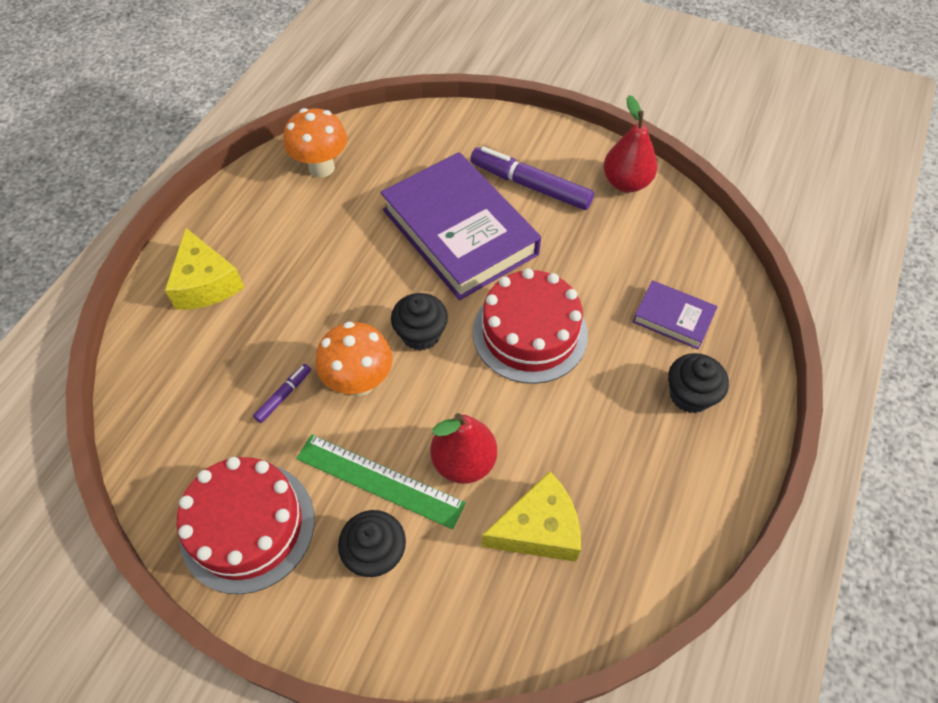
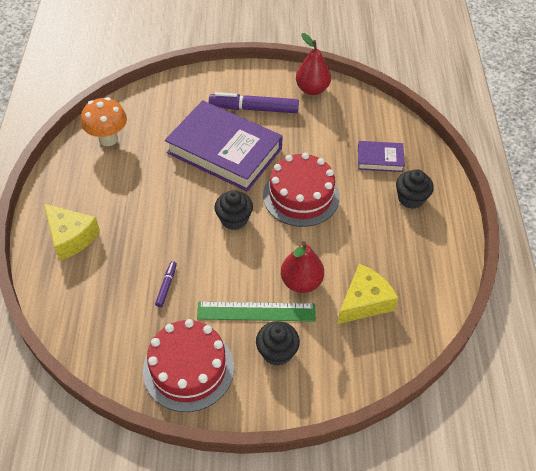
camera: 25 degrees left, 5 degrees down
orange mushroom [316,322,393,396] -> none

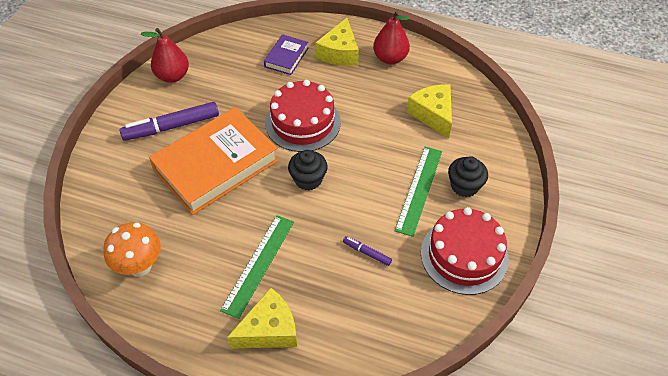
camera: 70 degrees left, 0 degrees up
purple book [165,100,283,192] -> orange book [149,107,279,215]
purple marker [209,92,299,113] -> purple marker turned 45 degrees clockwise [120,102,219,141]
red pear [281,241,324,293] -> red pear moved to [373,10,410,64]
black cupcake [396,169,434,209] -> yellow cheese [315,18,359,66]
none -> green ruler [220,215,294,319]

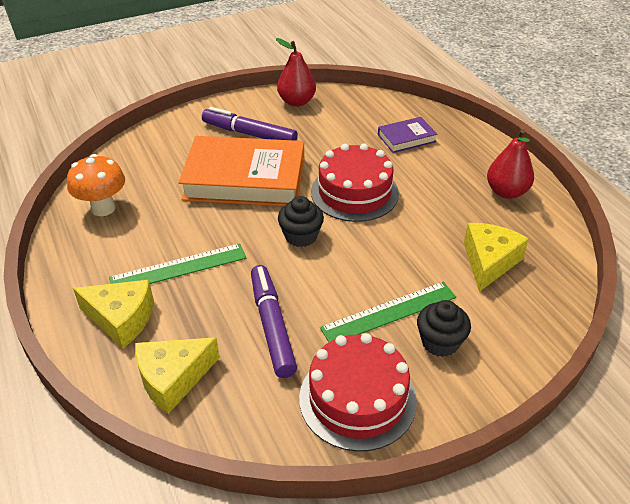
camera: 45 degrees right, 10 degrees down
yellow cheese [315,18,359,66] -> yellow cheese moved to [135,337,220,414]
purple marker [343,236,392,266] -> purple marker [251,265,297,378], size x2.09

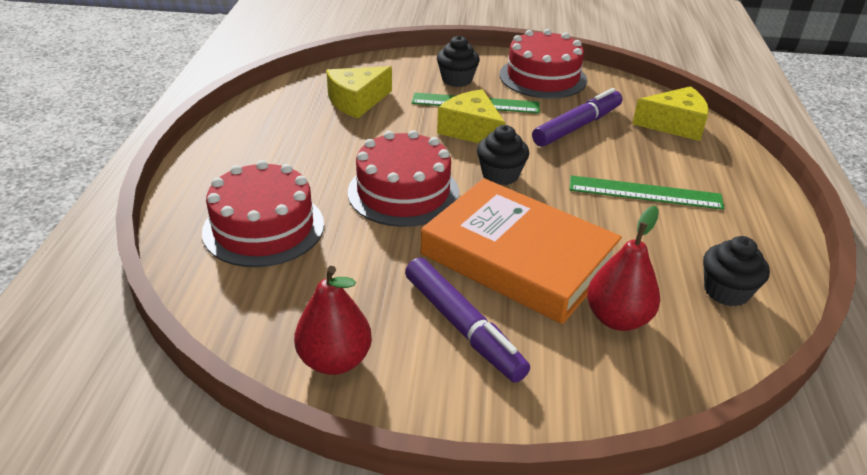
camera: 150 degrees left, 5 degrees down
orange mushroom [67,154,125,216] -> black cupcake [703,236,770,306]
yellow cheese [73,280,154,348] -> yellow cheese moved to [437,89,506,143]
purple marker [251,265,297,378] -> purple marker turned 150 degrees counterclockwise [532,88,623,147]
purple book [378,117,437,153] -> red cake [202,160,324,267]
red pear [487,129,534,199] -> red pear moved to [587,206,660,331]

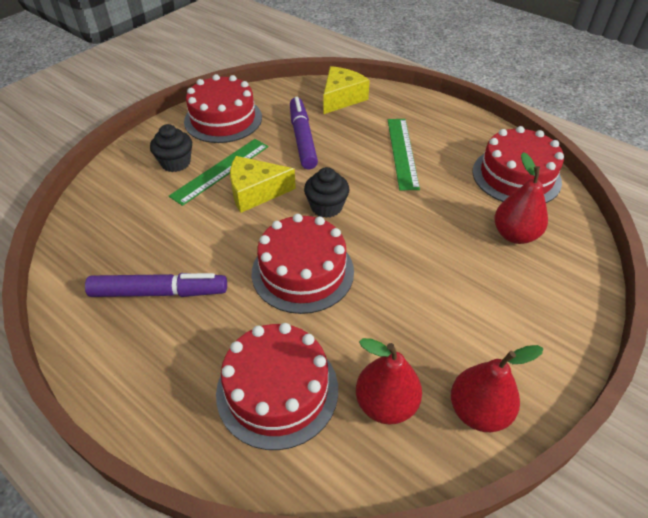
camera: 55 degrees left, 10 degrees up
yellow cheese [326,66,392,118] -> none
purple marker [405,258,530,383] -> purple marker moved to [85,273,227,297]
orange book [421,178,622,324] -> none
green ruler [570,175,725,210] -> green ruler turned 45 degrees counterclockwise [388,119,420,190]
black cupcake [703,236,770,306] -> red cake [472,126,564,203]
none -> red pear [356,338,422,425]

